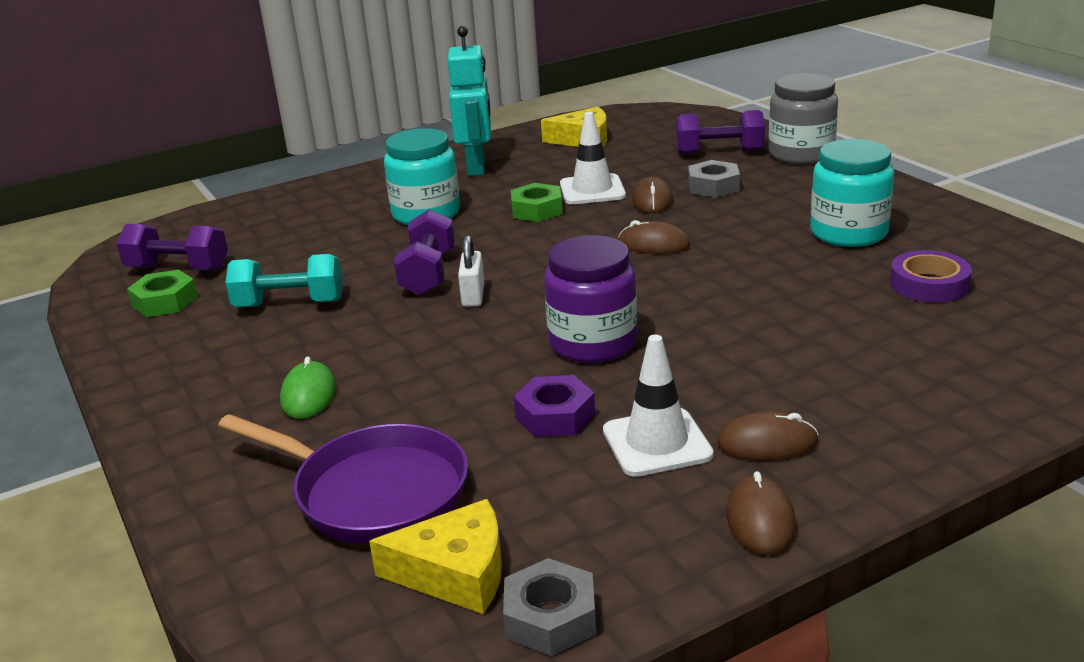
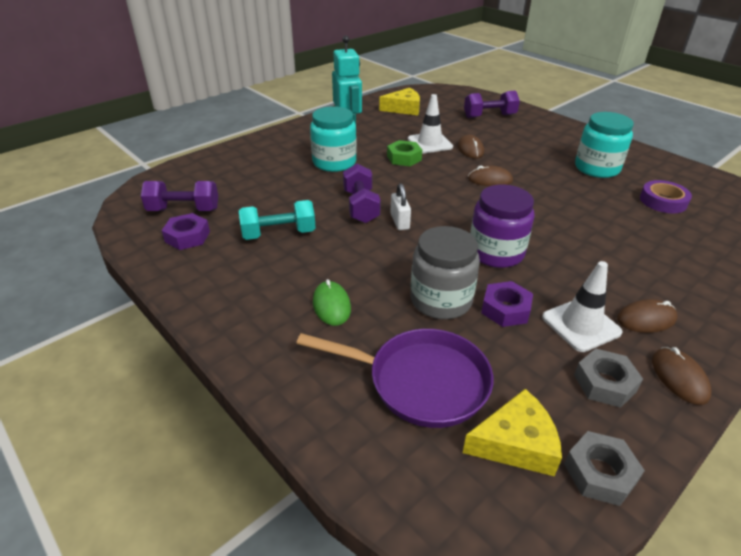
camera: 15 degrees left, 10 degrees up
green nut [127,270,198,317] -> purple nut [162,213,210,250]
grey nut [688,160,740,198] -> grey nut moved to [574,349,643,408]
grey jar [768,73,838,164] -> grey jar moved to [410,226,480,319]

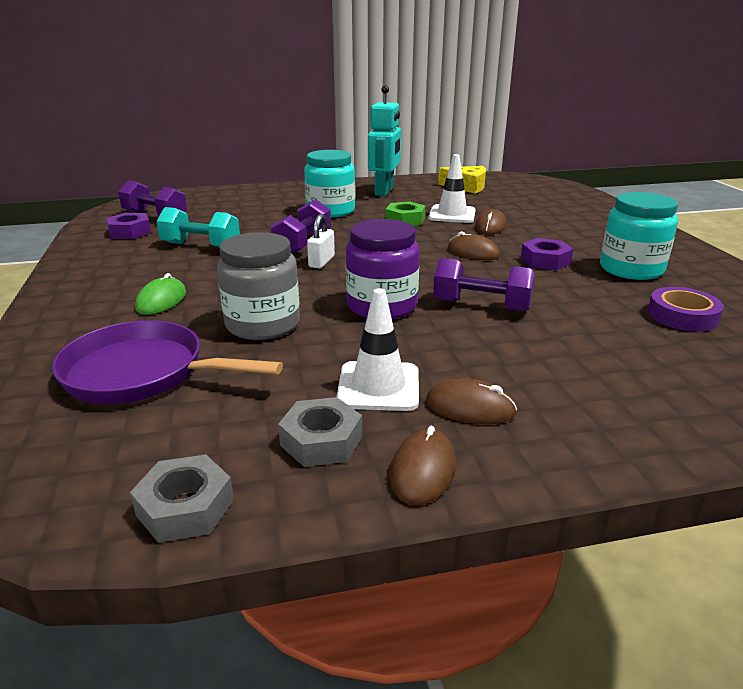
camera: 30 degrees right, 10 degrees down
purple pan [296,329,494,428] -> purple pan turned 150 degrees clockwise [52,320,283,404]
yellow cheese [463,389,562,476] -> none
purple dumbbell [464,91,520,118] -> purple dumbbell moved to [433,258,535,312]
purple nut [481,281,533,327] -> purple nut moved to [521,238,573,270]

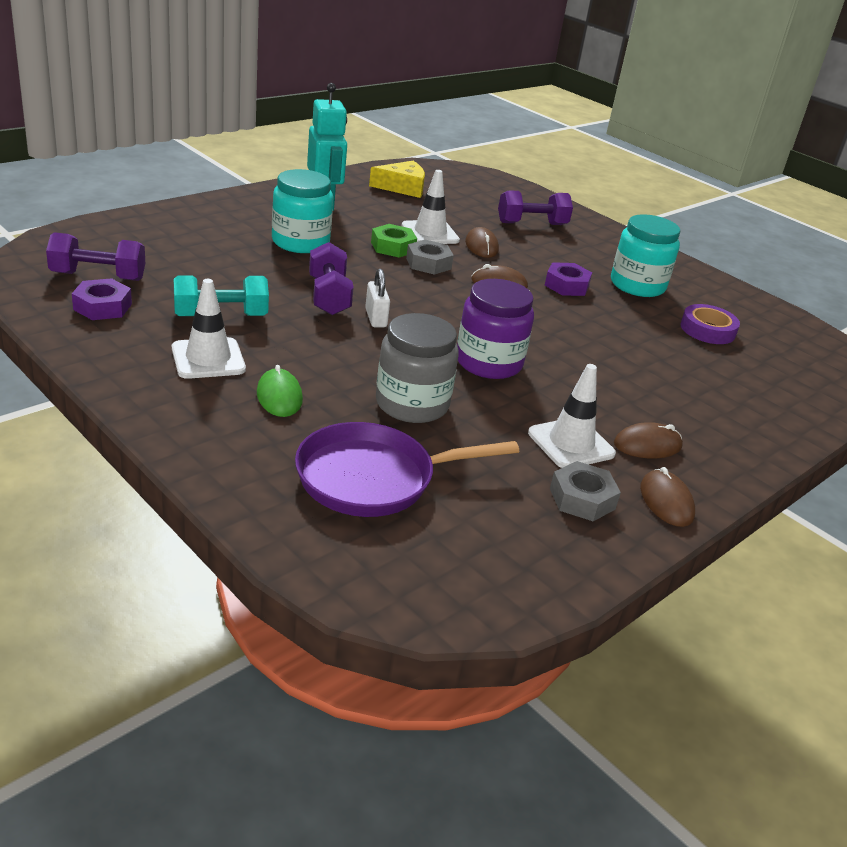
camera: 35 degrees left, 5 degrees up
grey nut [130,454,234,543] -> grey nut moved to [406,240,454,275]
purple dumbbell [433,258,535,312] -> purple dumbbell moved to [498,190,573,225]
none -> white traffic cone [172,279,246,379]

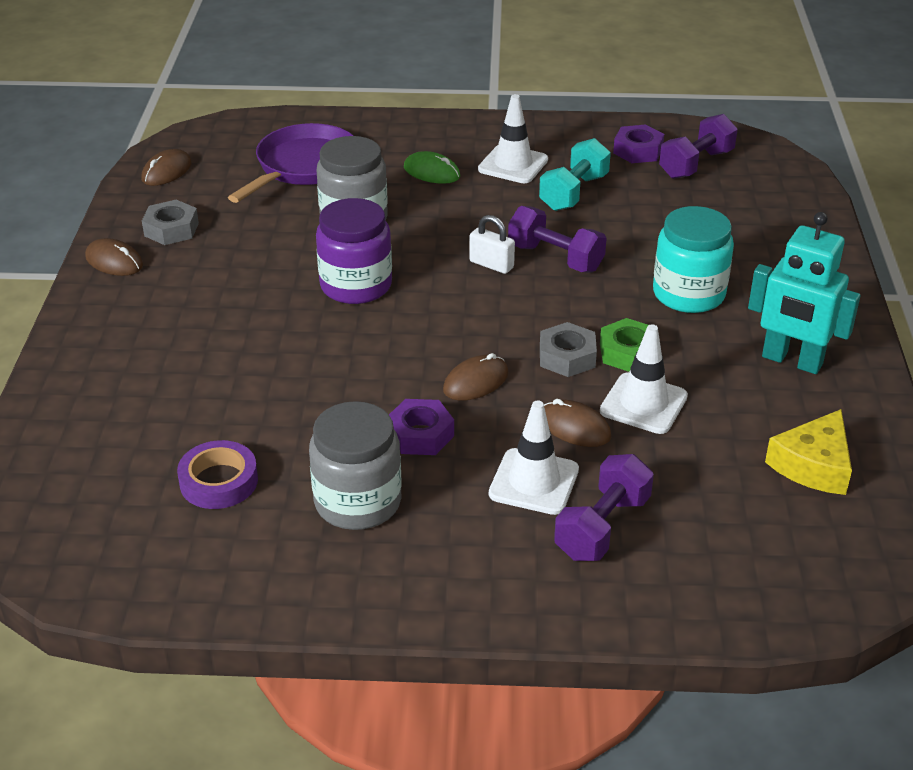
camera: 140 degrees right, 5 degrees up
white traffic cone [528,364,616,468] -> white traffic cone moved to [489,401,579,515]
turquoise jar [611,214,680,297] -> grey jar [309,401,402,530]
brown mouse [614,422,683,458] -> brown mouse moved to [141,149,192,186]

